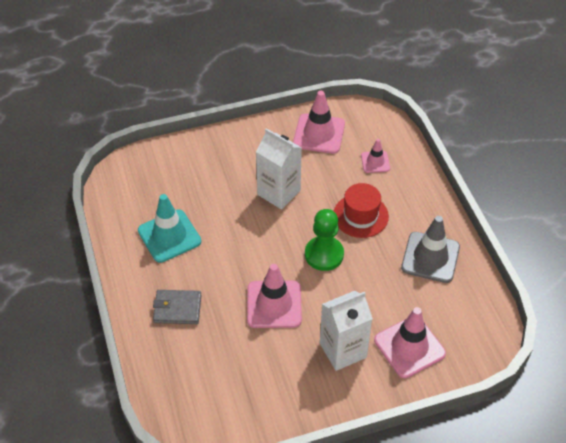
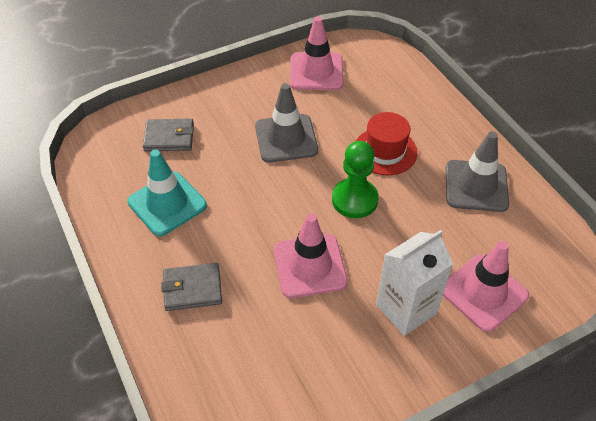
camera: 10 degrees left, 0 degrees up
white carton [256,128,302,210] -> grey traffic cone [255,83,318,162]
pink traffic cone [361,139,390,173] -> none
none -> grey wallet [143,118,194,151]

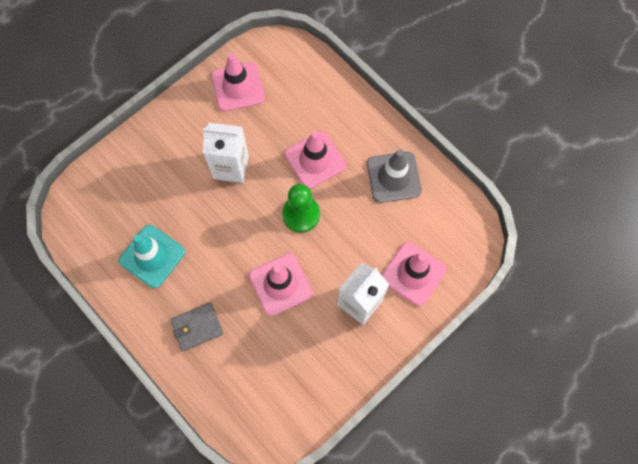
camera: 15 degrees left, 20 degrees up
grey wallet [143,118,194,151] -> none
grey traffic cone [255,83,318,162] -> white carton [203,123,249,183]
red hat [355,112,418,175] -> pink traffic cone [285,131,346,189]

